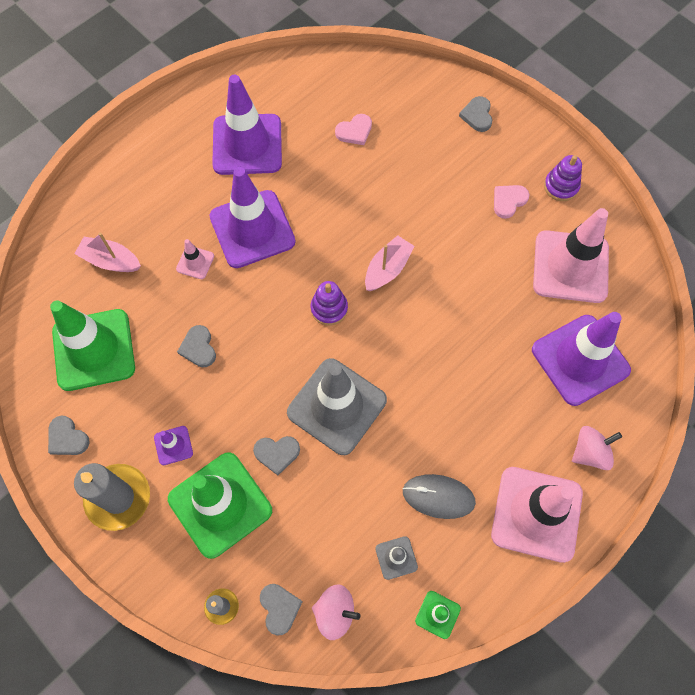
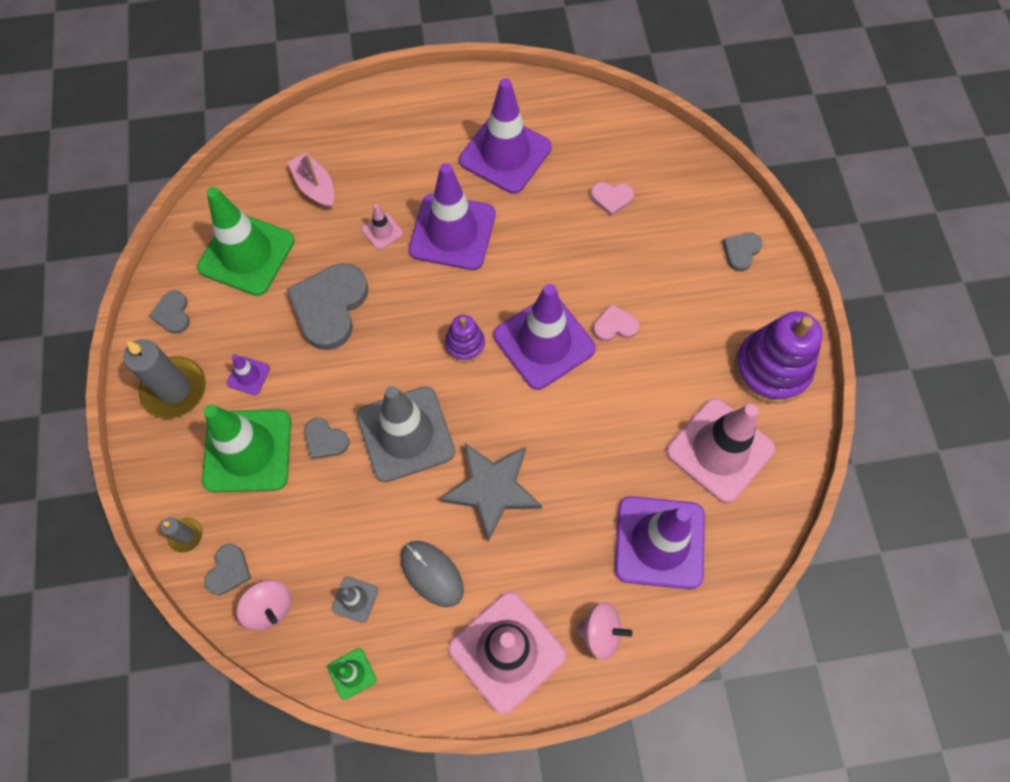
camera: 35 degrees right, 0 degrees up
grey heart [177,325,216,367] -> grey heart [287,263,369,350], size x2.02
pink boat [365,235,415,291] -> purple traffic cone [494,284,596,390]
pink heart [494,185,529,219] -> pink heart moved to [593,304,639,342]
purple stacking toy [544,155,582,201] -> purple stacking toy [734,311,823,404], size x1.89
none -> grey star [440,443,542,541]

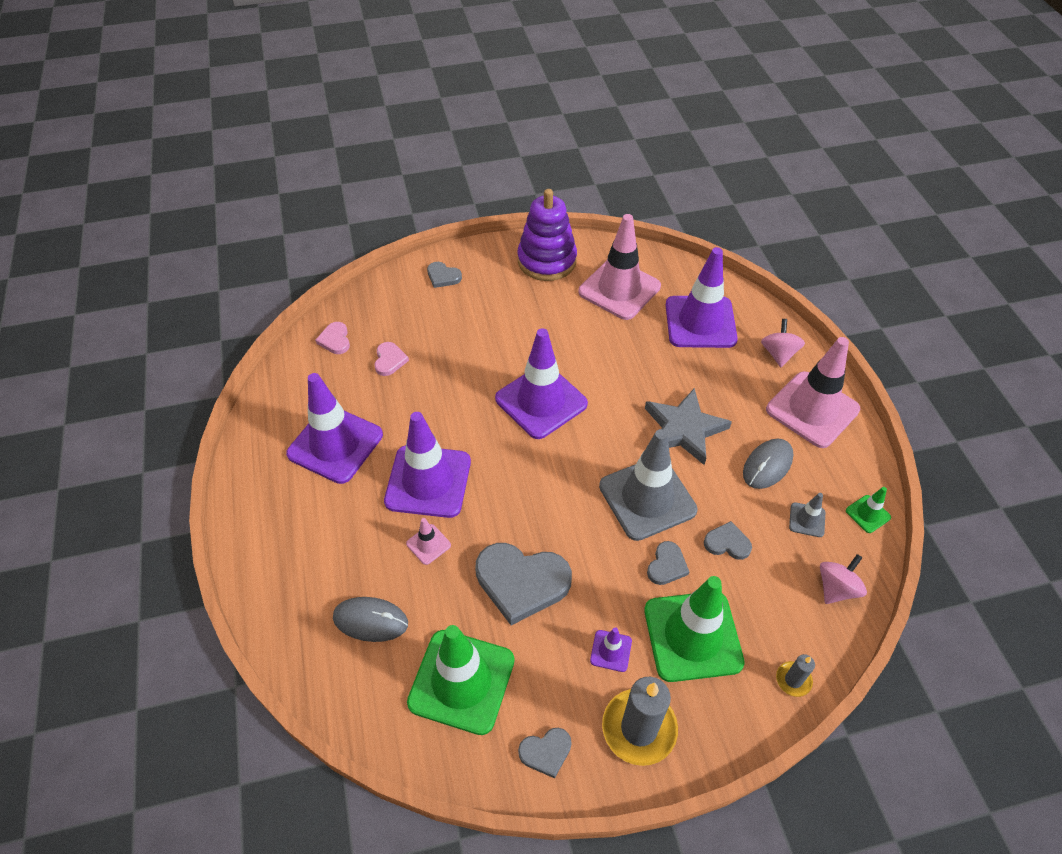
camera: 95 degrees left, 15 degrees down
grey heart [204,544,251,595] -> grey heart moved to [704,521,752,560]
pink boat [287,152,334,209] -> grey mouse [333,597,408,642]
purple stacking toy [445,315,485,362] -> none
pink heart [593,304,639,342] -> pink heart moved to [315,322,350,354]

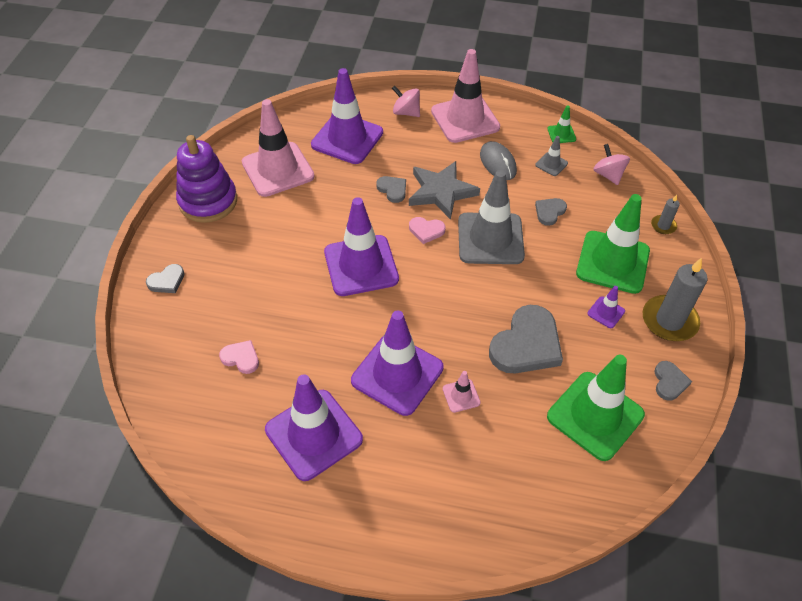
camera: 65 degrees left, 0 degrees up
pink heart [315,322,350,354] -> pink heart moved to [409,217,445,244]
grey mouse [333,597,408,642] -> none
grey heart [647,541,689,585] -> grey heart moved to [376,176,406,203]

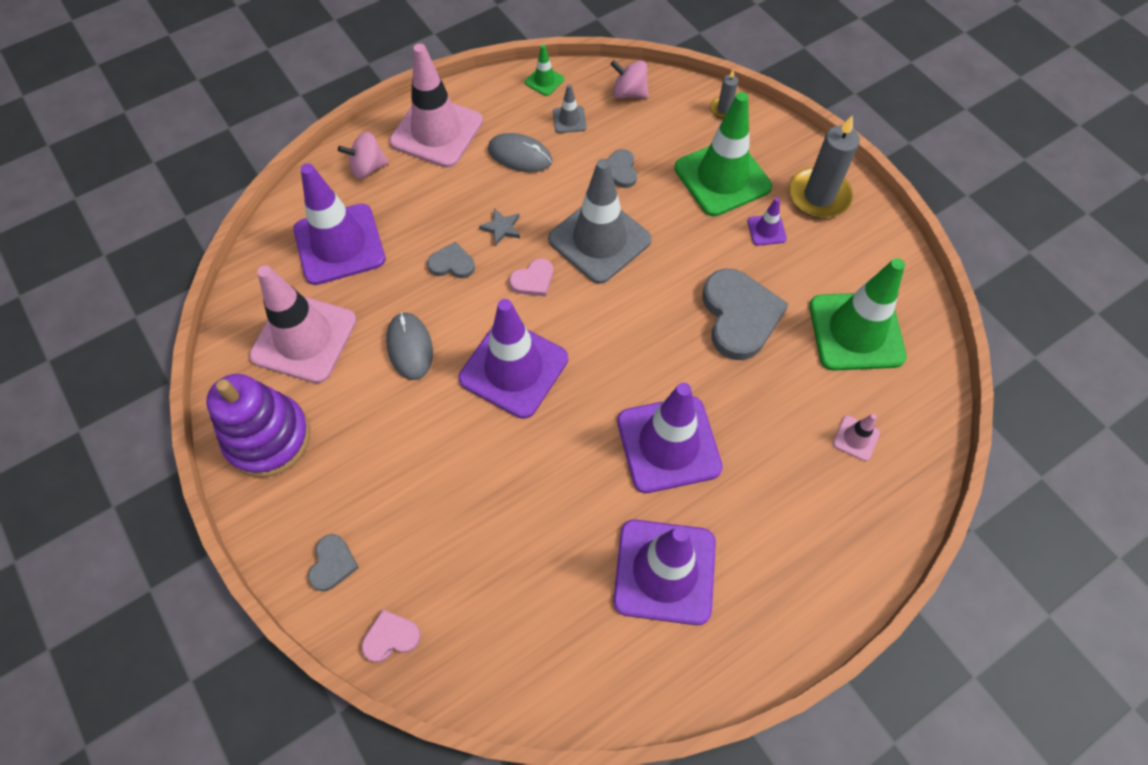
camera: 45 degrees left, 10 degrees up
pink heart [219,340,259,374] -> pink heart moved to [362,610,421,663]
grey star [409,161,480,220] -> grey star [479,208,520,246], size x0.45
pink traffic cone [443,371,481,413] -> pink traffic cone moved to [833,414,880,461]
grey heart [654,361,692,401] -> none
none -> grey mouse [386,312,433,380]

